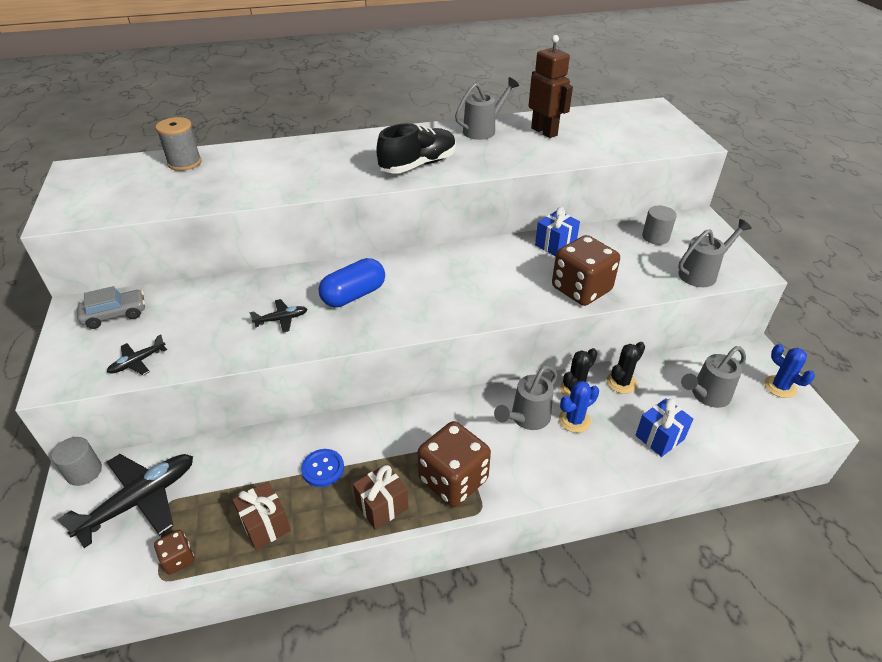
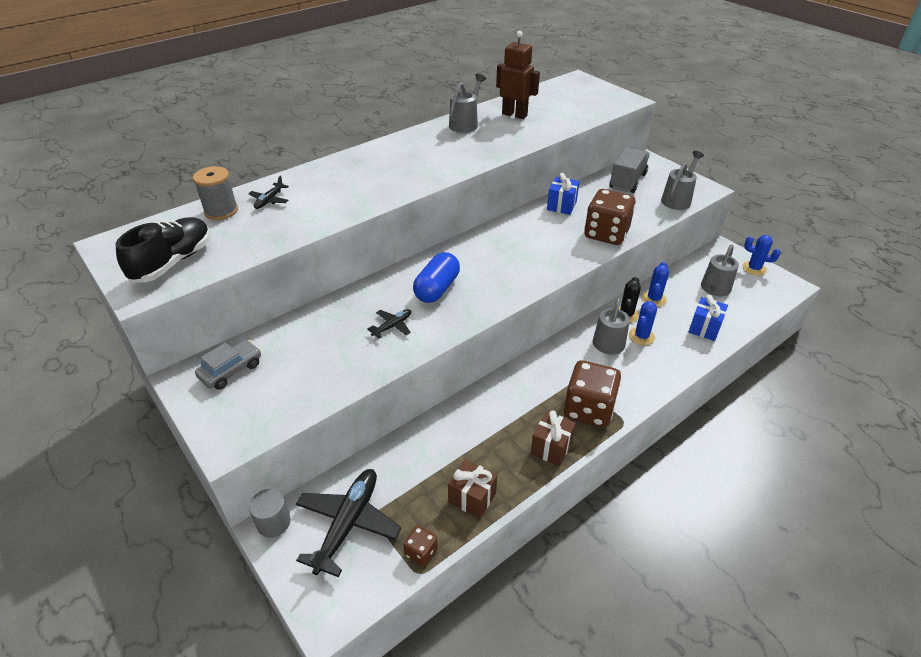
camera: 25 degrees left, 0 degrees up
black plane [107,335,167,375] -> black plane moved to [248,175,289,209]
blue button [301,449,344,487] -> none
black shoe [376,123,456,174] -> black shoe moved to [116,217,210,282]
black cactus [607,342,645,394] -> blue cactus [642,262,669,307]
grey cylinder [642,206,677,245] -> grey truck [609,147,650,193]

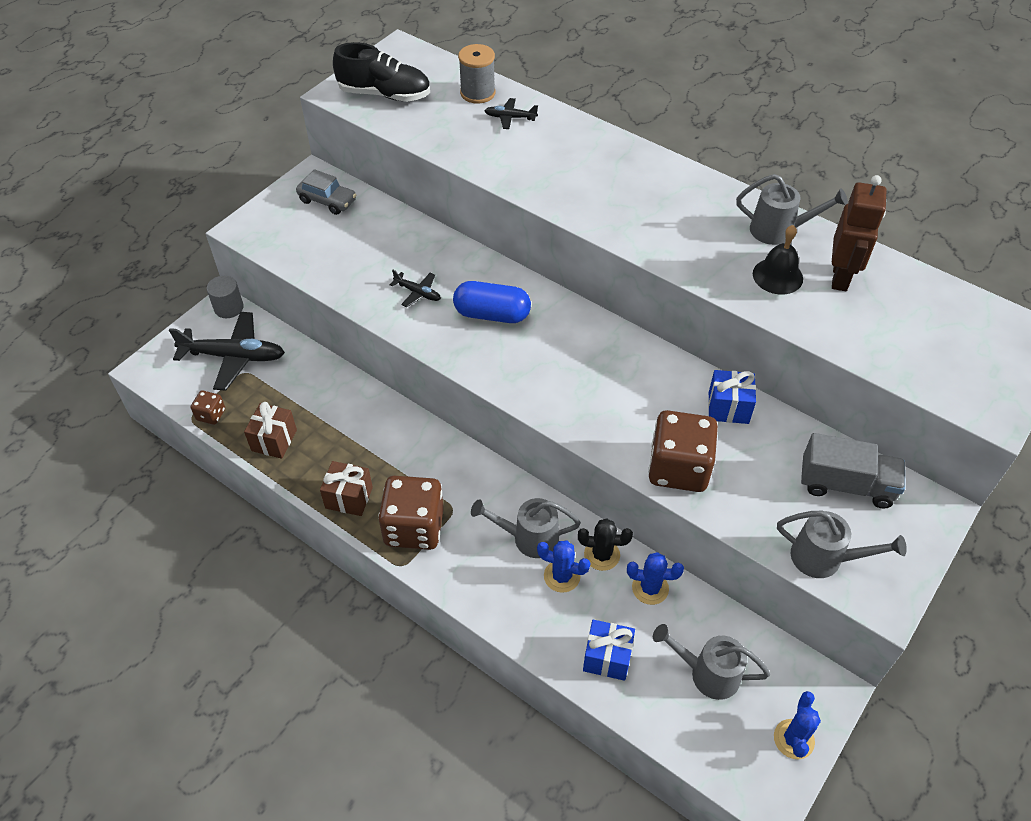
camera: 75 degrees right, 10 degrees up
none -> black bell [753,225,803,294]

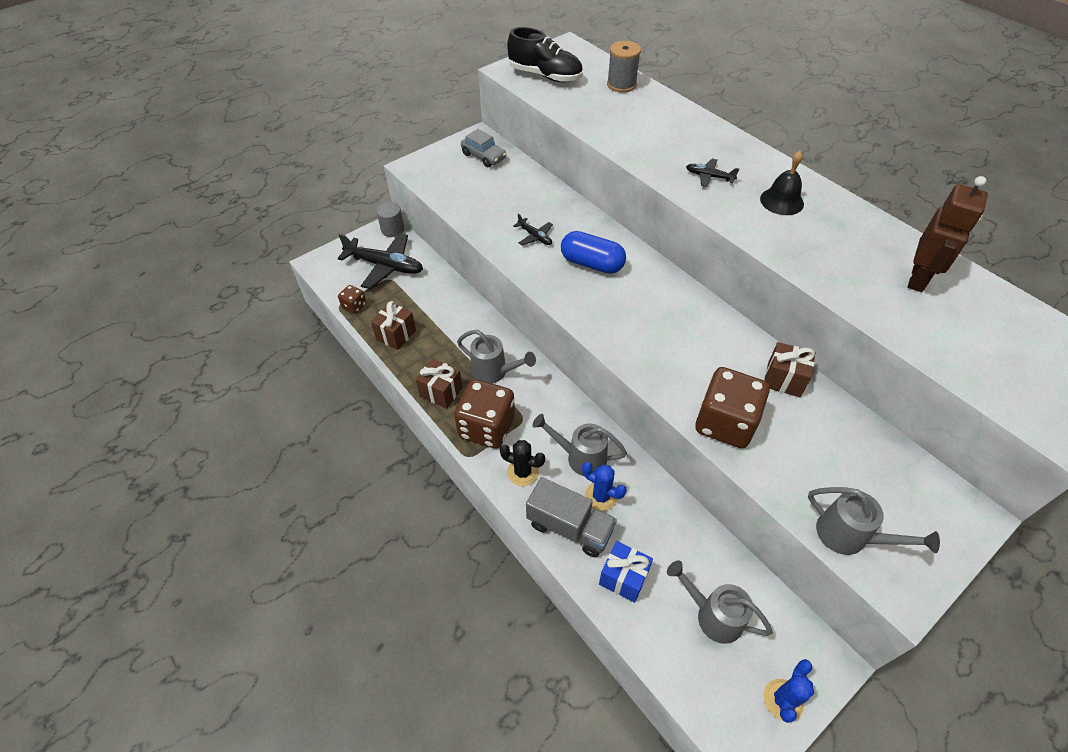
camera: 15 degrees right, 0 degrees up
black plane [485,98,538,129] -> black plane moved to [686,159,739,187]
black cactus [578,518,633,571] -> black cactus moved to [500,440,545,486]
blue cactus [627,552,684,605] -> none
blue gift [708,370,756,424] -> brown gift [764,342,816,397]
grey watering can [736,174,848,245] -> grey watering can moved to [457,330,536,384]
black bell [753,225,803,294] -> black bell moved to [760,150,804,215]
grey truck [801,433,905,508] -> grey truck moved to [526,477,617,557]

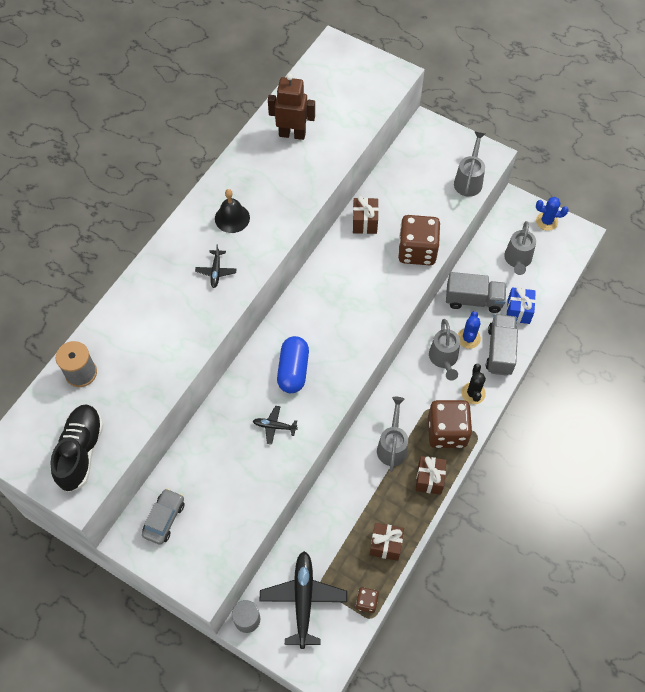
camera: 110 degrees left, 10 degrees up
black plane [513,214,553,246] -> black plane turned 105 degrees counterclockwise [253,406,298,445]
none -> grey truck [446,272,506,313]

